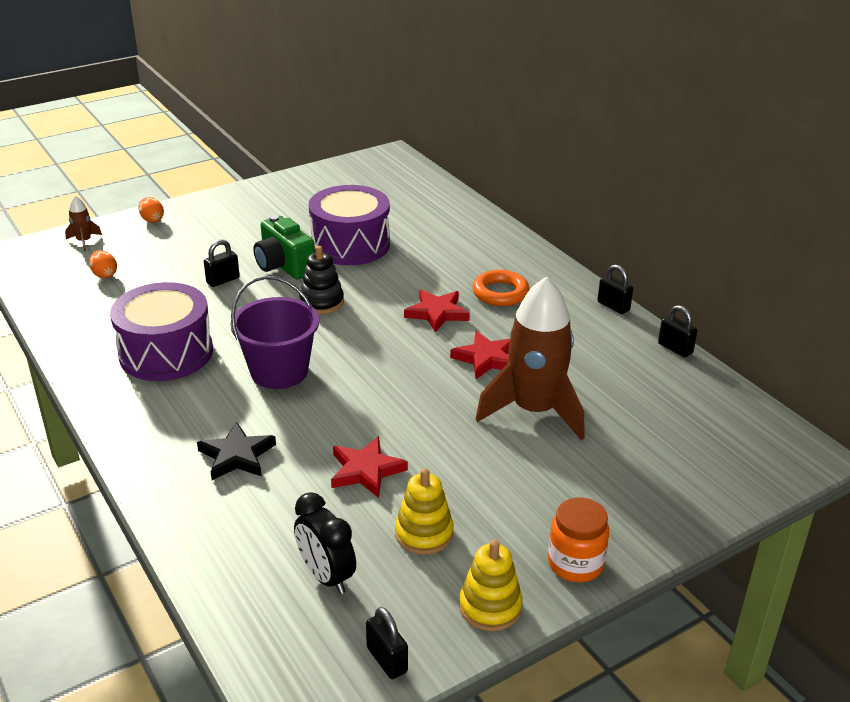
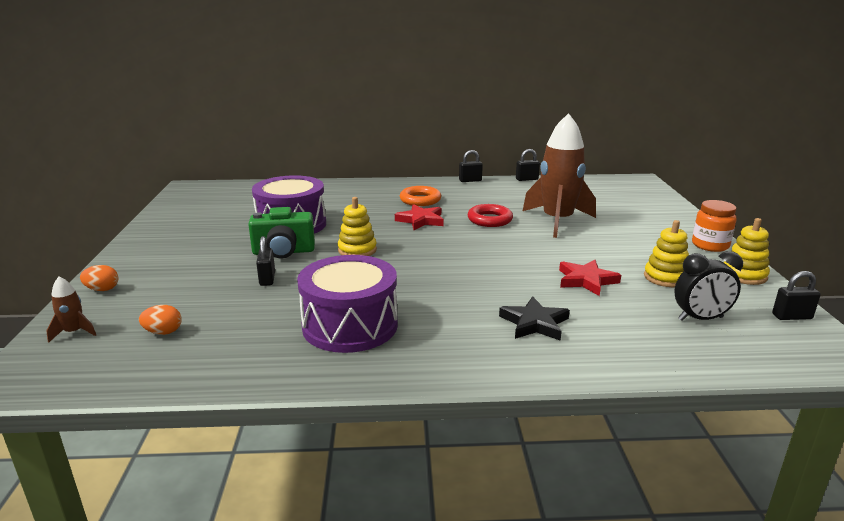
camera: 60 degrees left, 10 degrees down
purple bucket [230,276,319,389] -> none
black stacking toy [299,246,344,314] -> yellow stacking toy [338,197,377,256]
red star [450,331,510,379] -> red ring [468,204,513,227]

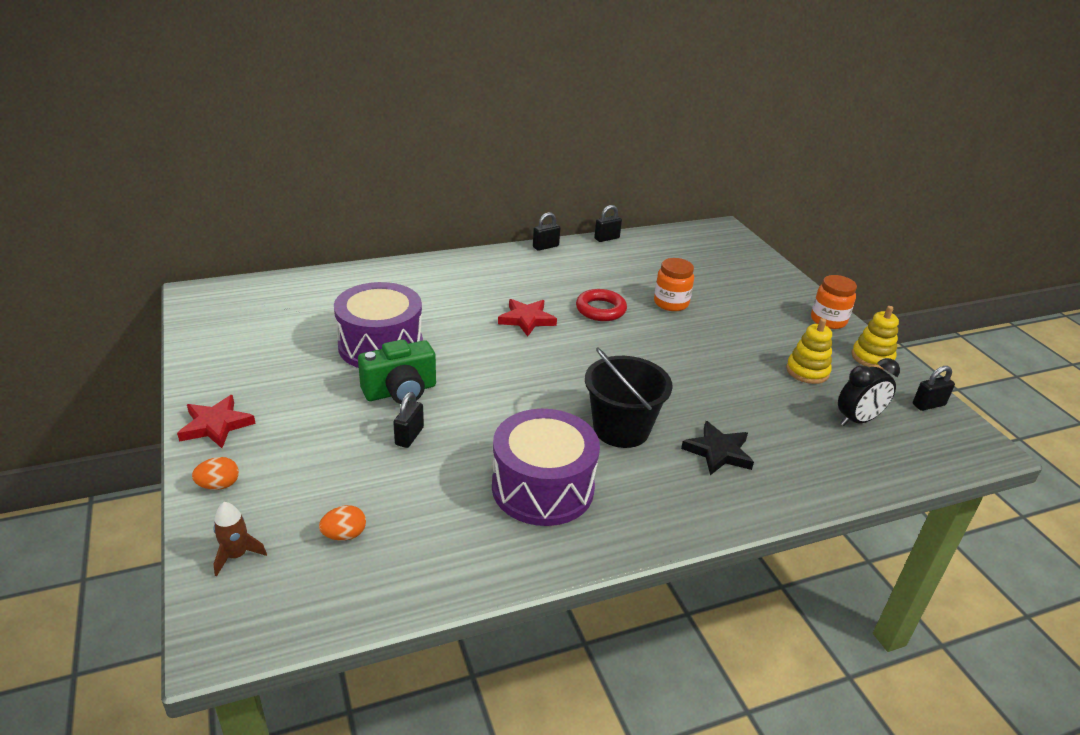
camera: 20 degrees left, 10 degrees up
black padlock [256,236,275,286] -> black padlock turned 45 degrees clockwise [393,392,424,448]
yellow stacking toy [338,197,377,256] -> none
orange ring [400,186,441,206] -> none
brown rocket [523,113,596,238] -> orange jar [654,258,694,311]
red star [559,260,621,296] -> red star moved to [177,395,256,448]
none -> black bucket [585,347,673,448]

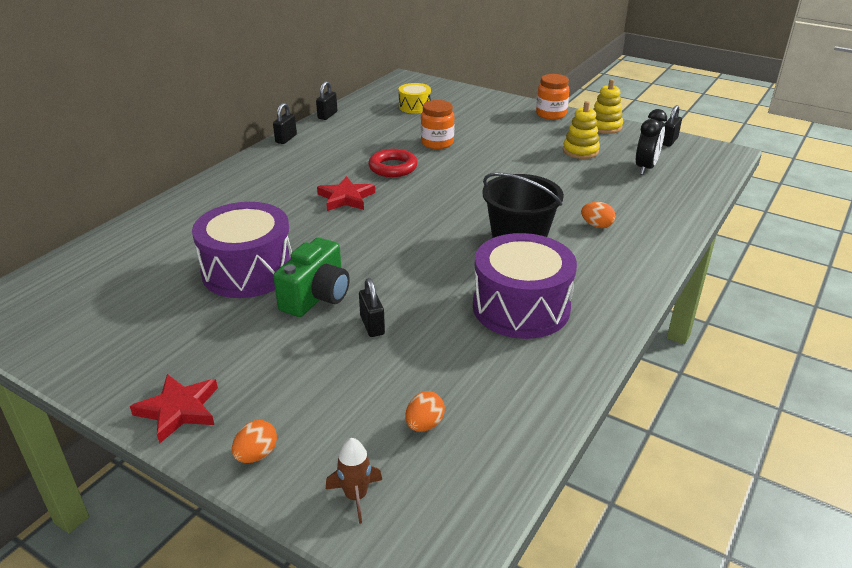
camera: 35 degrees left, 0 degrees up
black star [681,421,754,475] -> orange egg [581,202,615,228]
none -> yellow drum [398,83,431,114]

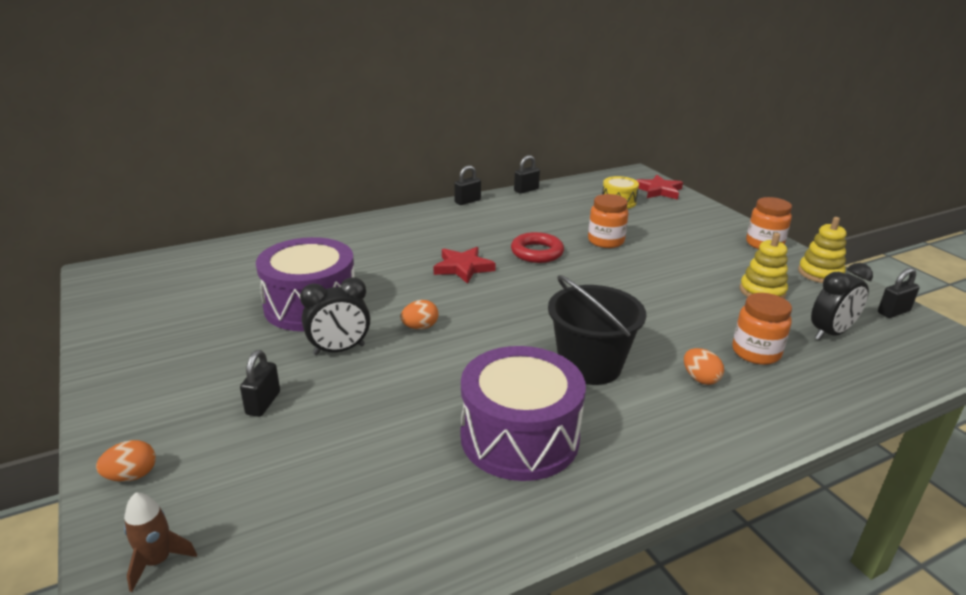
camera: 30 degrees right, 5 degrees down
red star [130,374,218,444] -> red star moved to [636,175,683,200]
green camera [273,238,350,317] -> black clock [300,277,370,355]
black padlock [359,278,385,337] -> black padlock moved to [240,350,280,417]
orange egg [406,391,445,432] -> orange egg moved to [400,300,438,329]
none -> orange jar [733,293,792,365]

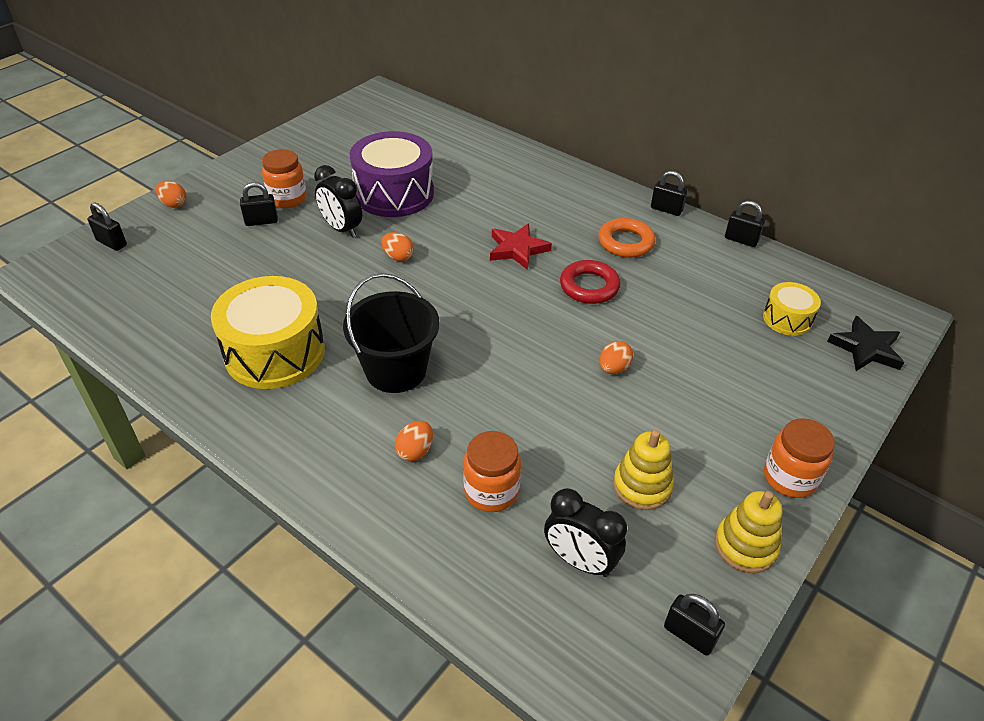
camera: 65 degrees right, 15 degrees up
brown rocket [124,492,197,592] -> black padlock [88,202,127,251]
purple drum [461,346,586,481] -> yellow drum [211,276,325,389]
orange jar [588,194,628,248] -> orange jar moved to [262,149,307,208]
red star [636,175,683,200] -> black star [827,316,904,371]
none -> orange ring [598,218,655,258]
none -> orange egg [600,341,633,374]

